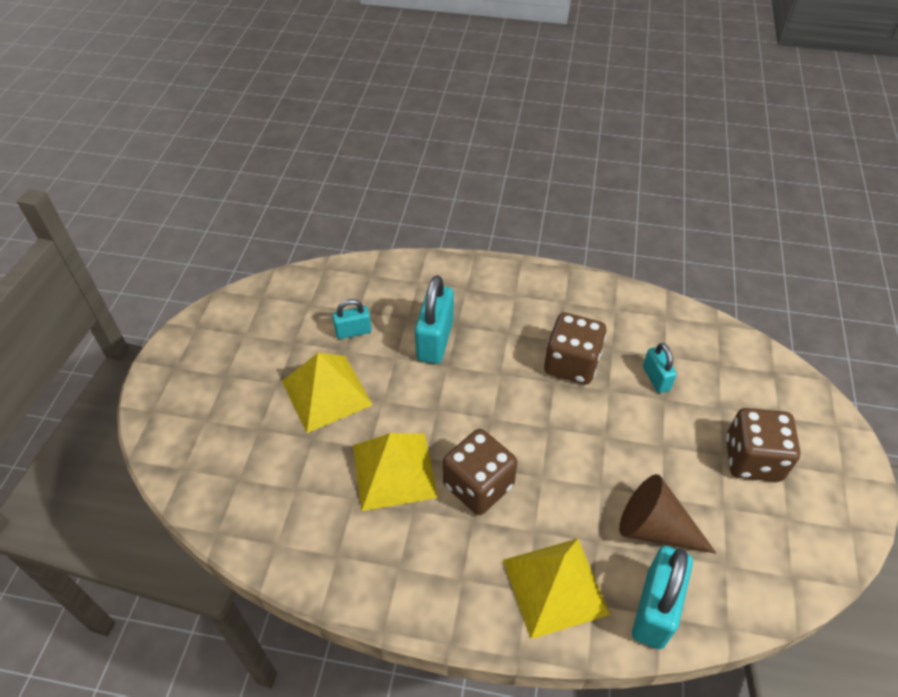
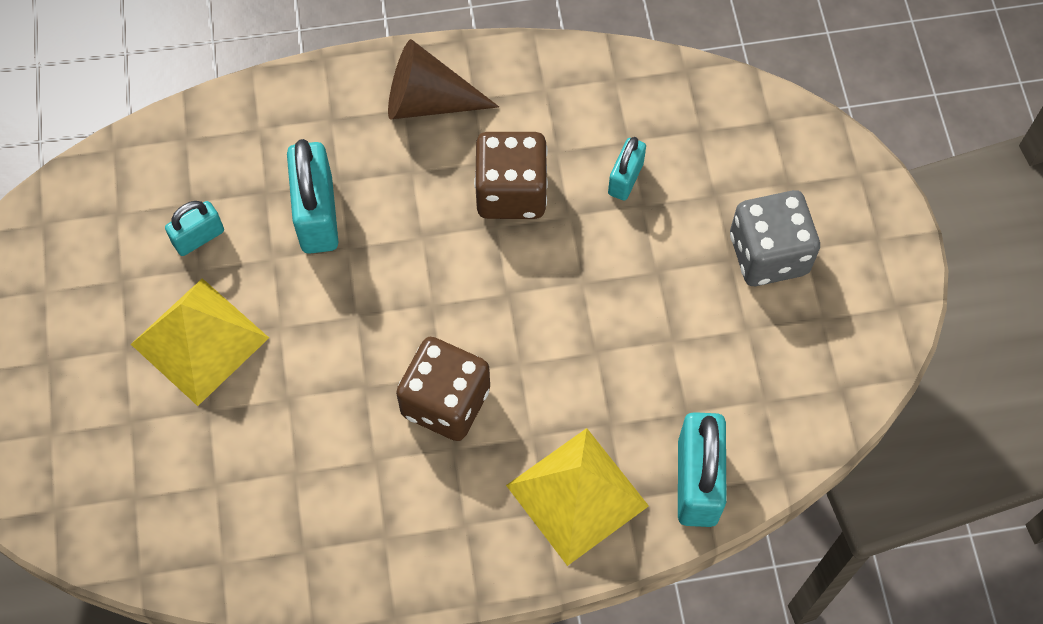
camera: 20 degrees left, 15 degrees up
yellow pyramid [353,433,438,511] -> none
brown cone [619,474,716,553] -> brown cone moved to [388,39,499,120]
turquoise padlock [643,343,677,393] -> turquoise padlock turned 60 degrees clockwise [608,137,646,200]
brown dice [726,408,801,482] -> grey dice [730,190,820,286]

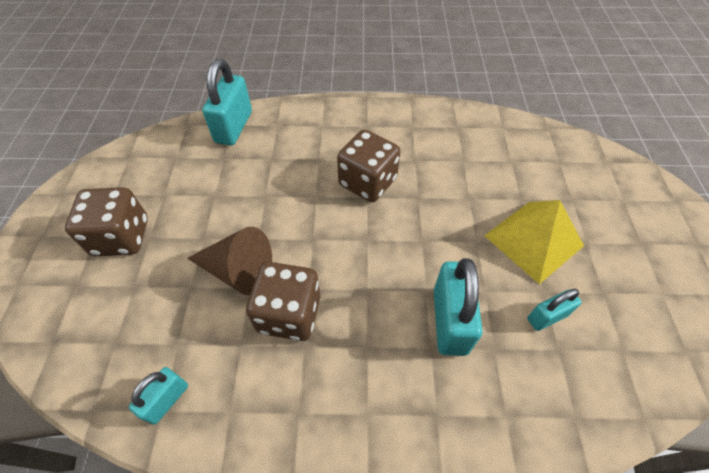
camera: 170 degrees left, 10 degrees down
brown cone [388,39,499,120] -> brown cone moved to [187,227,272,295]
yellow pyramid [506,428,649,566] -> none
turquoise padlock [608,137,646,200] -> turquoise padlock moved to [129,367,188,425]
grey dice [730,190,820,286] -> brown dice [65,187,148,256]

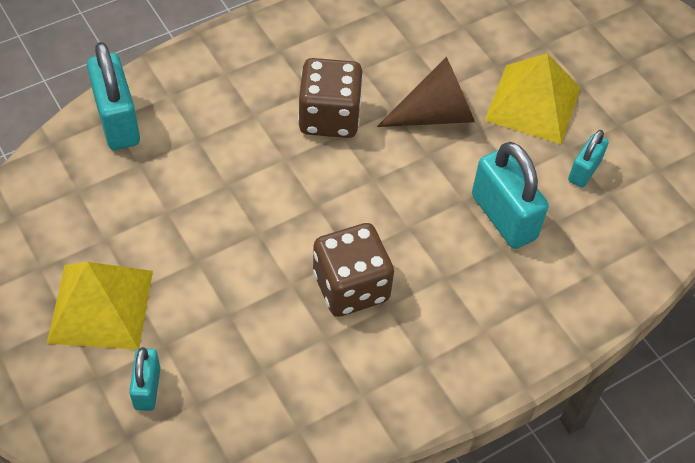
camera: 35 degrees left, 0 degrees up
brown dice [65,187,148,256] -> yellow pyramid [47,262,153,350]
turquoise padlock [129,367,188,425] -> turquoise padlock moved to [129,347,161,411]
brown cone [187,227,272,295] -> brown cone moved to [377,57,475,127]

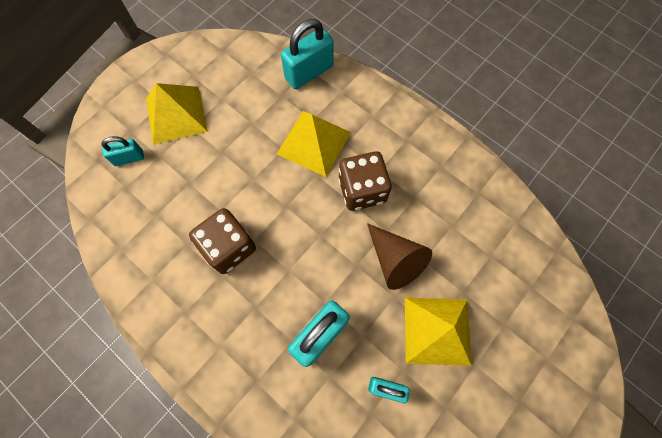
camera: 75 degrees right, 15 degrees up
none -> yellow pyramid [277,111,351,177]

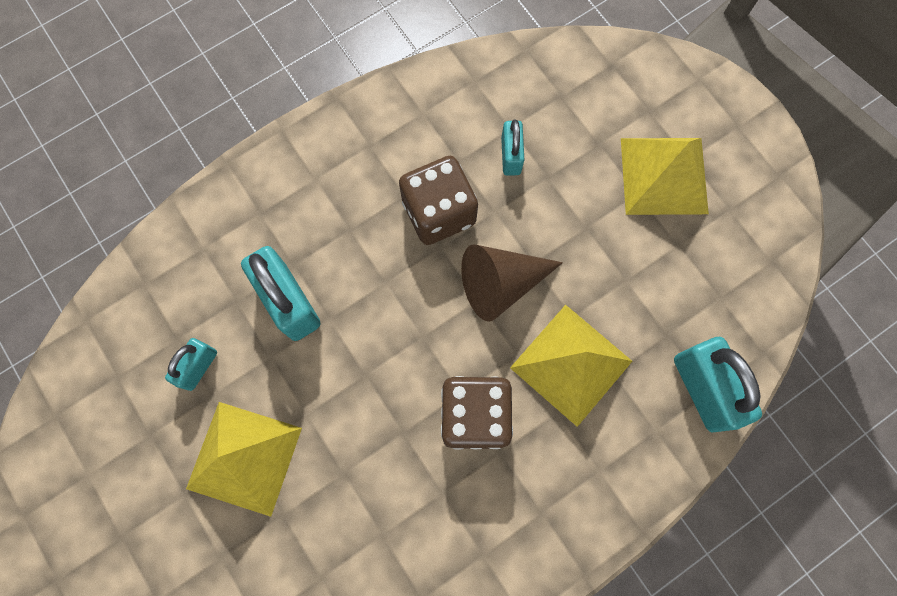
camera: 105 degrees right, 5 degrees up
turquoise padlock [102,136,144,166] -> turquoise padlock moved to [501,120,524,176]
brown cone [367,223,432,290] -> brown cone moved to [461,245,563,322]

